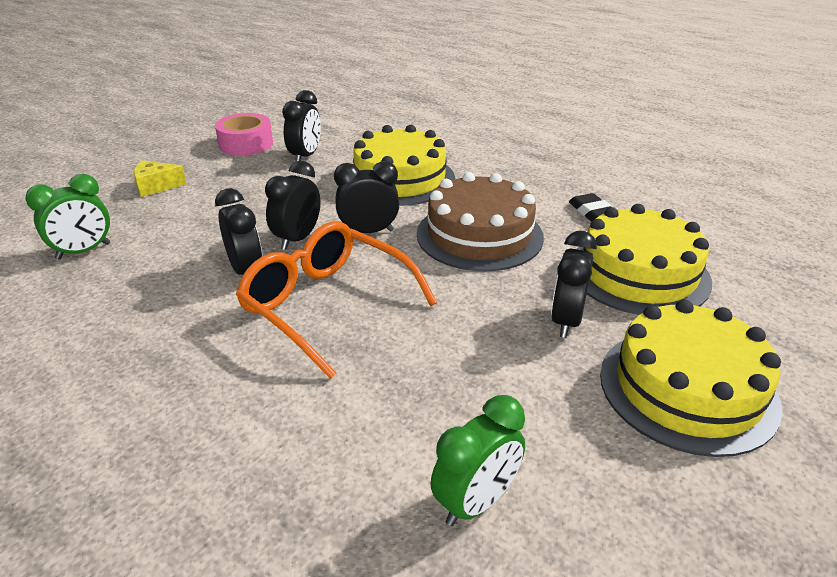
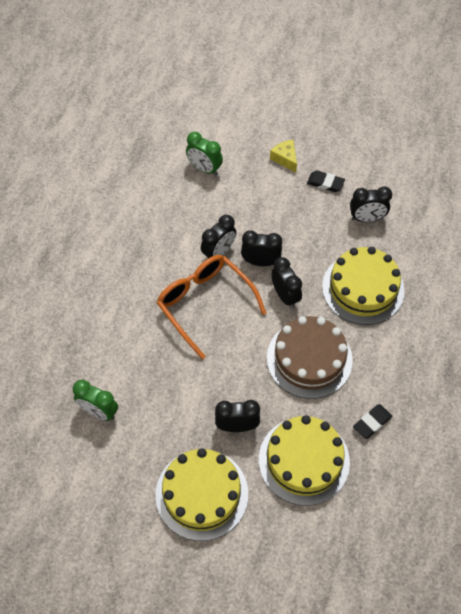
camera: 70 degrees right, 25 degrees up
pink tape [215,113,273,156] -> none
orange glasses [236,221,437,379] -> orange glasses turned 60 degrees counterclockwise [157,255,266,359]
none -> black eraser [307,170,345,192]

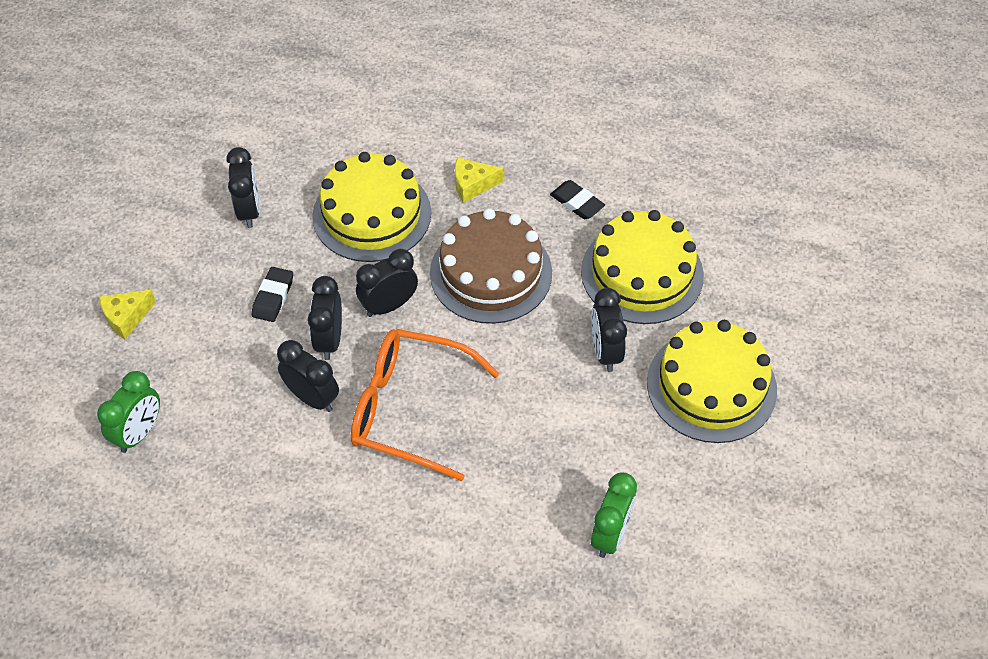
camera: 95 degrees left, 5 degrees down
orange glasses [157,255,266,359] -> orange glasses turned 60 degrees clockwise [350,329,499,481]
black eraser [307,170,345,192] -> black eraser moved to [252,267,293,322]
none -> yellow cheese [455,157,503,203]

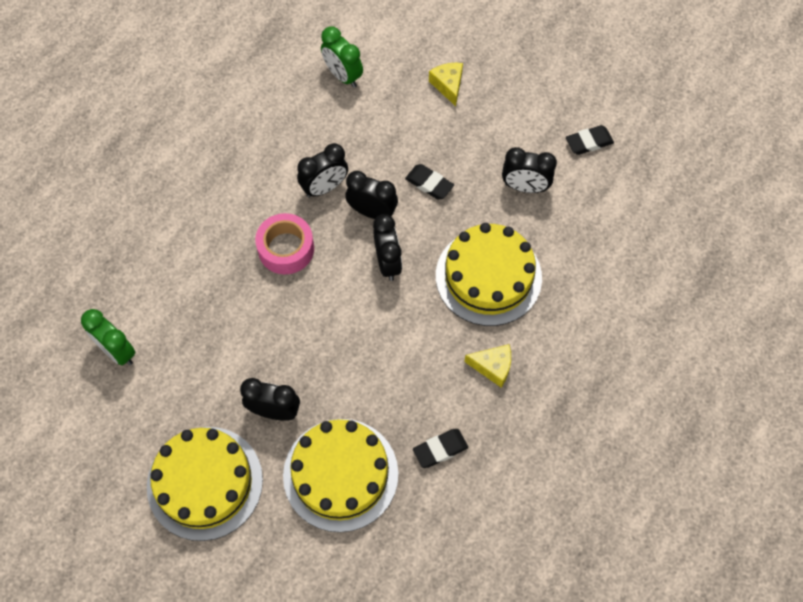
camera: 110 degrees right, 10 degrees up
orange glasses [350,329,499,481] -> pink tape [255,213,314,275]
brown cake [430,208,552,324] -> none
yellow cheese [455,157,503,203] -> yellow cheese turned 90 degrees clockwise [464,344,511,388]
none -> black eraser [566,125,614,155]

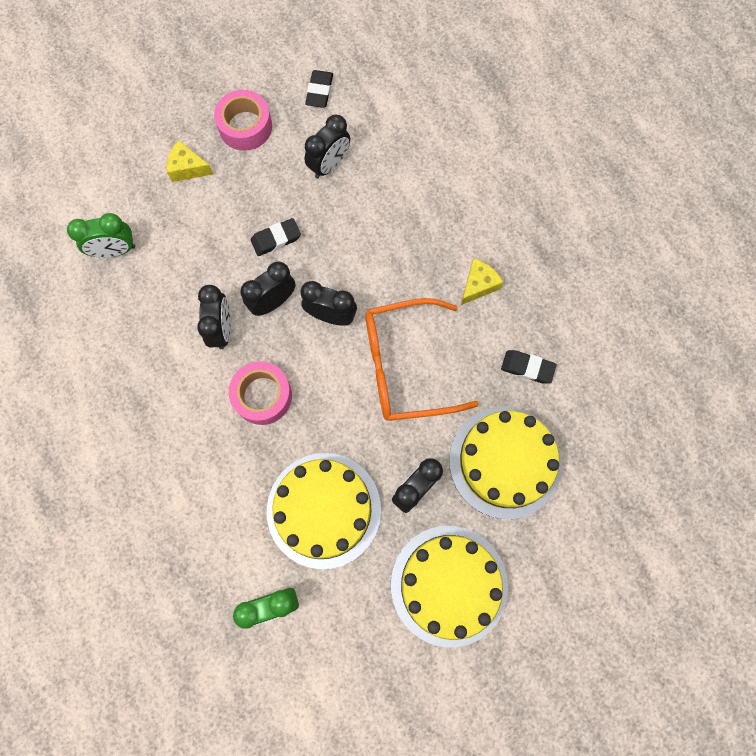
camera: 60 degrees left, 10 degrees up
black eraser [413,429,468,468] -> black eraser turned 75 degrees counterclockwise [501,350,557,384]
yellow cake [436,223,542,326] -> yellow cake moved to [267,453,381,569]
none -> pink tape [214,90,272,151]
none -> orange glasses [365,298,479,421]

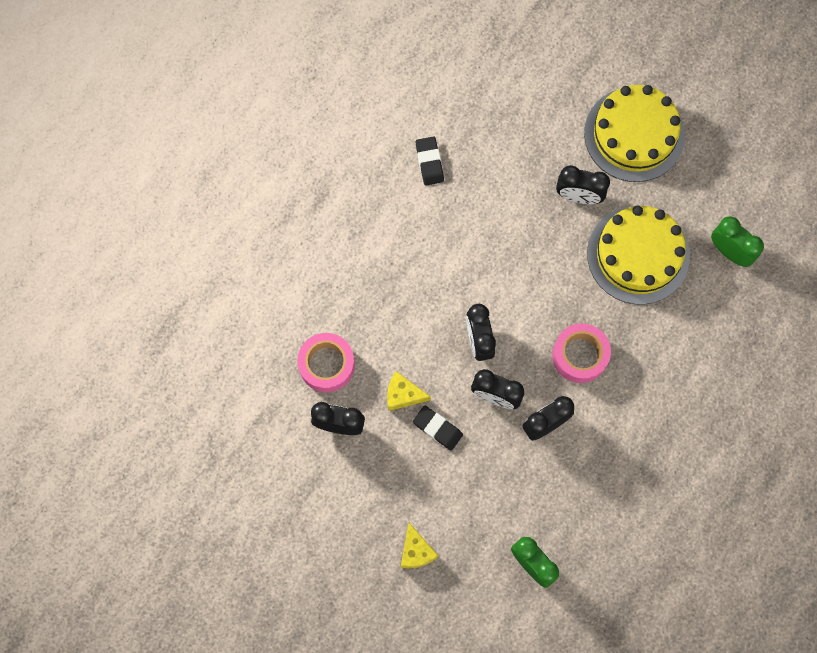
camera: 120 degrees left, 0 degrees up
pink tape [214,90,272,151] -> pink tape moved to [297,333,355,393]
black eraser [305,70,333,108] -> none
orange glasses [365,298,479,421] -> none
yellow cake [449,407,562,519] -> none
yellow cheese [461,258,504,305] -> yellow cheese moved to [387,371,431,411]

